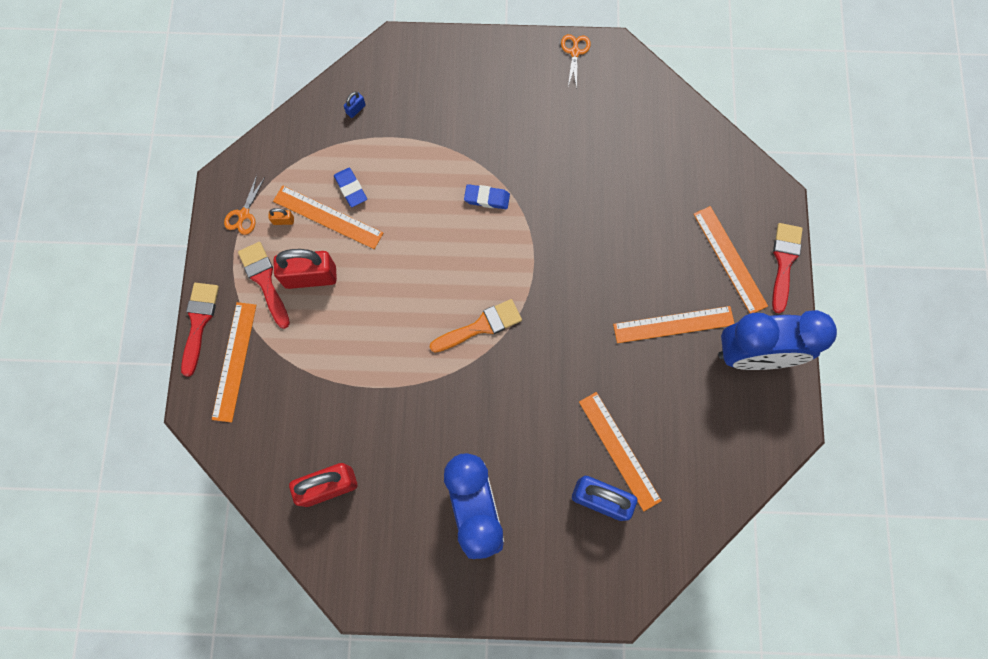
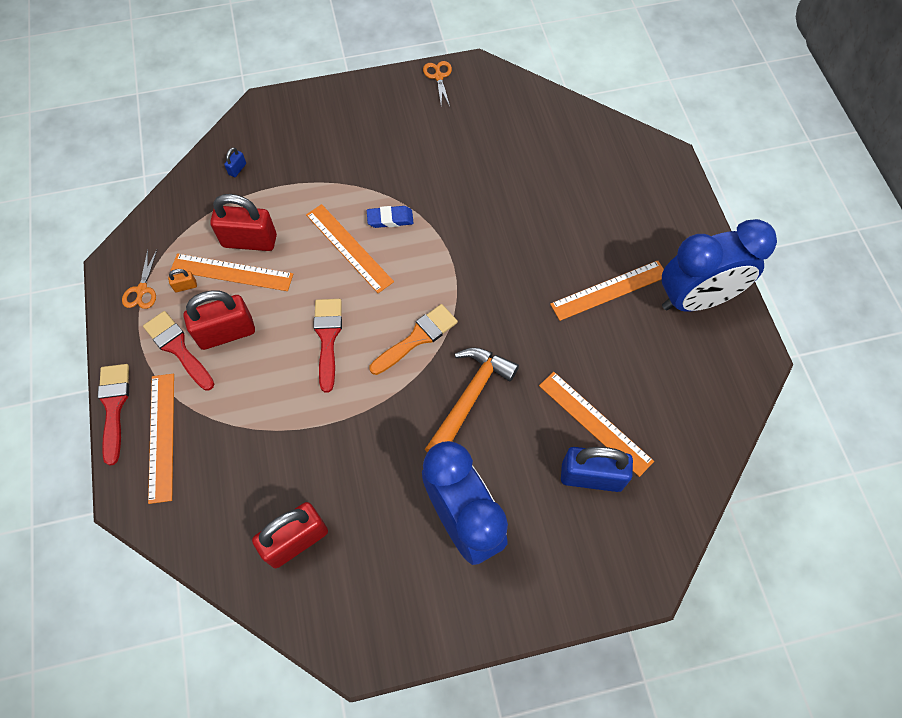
camera: 15 degrees left, 10 degrees down
blue eraser [334,168,367,207] -> red padlock [210,194,277,251]
orange ruler [694,206,768,313] -> orange ruler moved to [306,204,394,293]
red brush [772,223,803,314] -> red brush moved to [313,299,342,393]
none -> orange hammer [425,347,519,452]

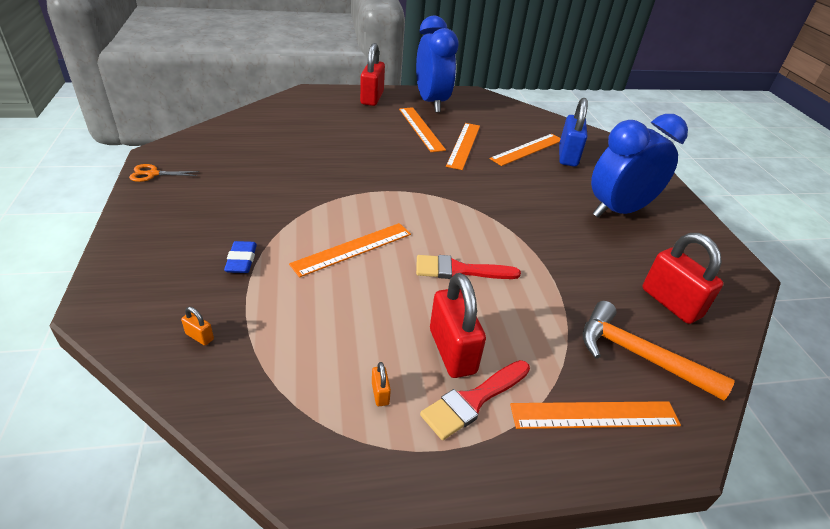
camera: 90 degrees left, 25 degrees down
red brush [98,364,129,466] -> none
orange scissors [122,250,157,309] -> none
orange ruler [170,253,293,291] -> orange ruler moved to [446,123,480,170]
red padlock [210,194,277,251] -> red padlock moved to [360,43,385,106]
blue padlock [224,147,246,177] -> orange padlock [181,307,214,345]
blue eraser [367,206,413,228] -> blue eraser moved to [224,241,257,273]
orange brush [369,304,458,375] -> none
orange hammer [425,347,519,452] -> orange hammer moved to [583,301,735,401]

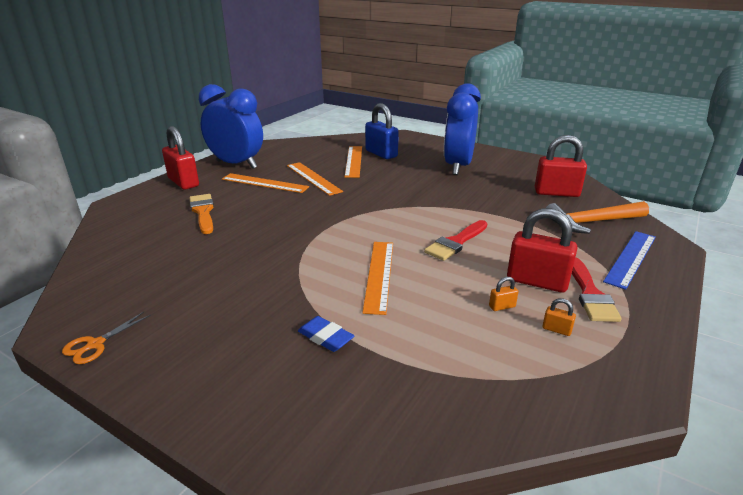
camera: 45 degrees left, 10 degrees down
orange padlock [181,307,214,345] -> orange padlock moved to [489,277,518,311]
orange ruler [510,401,681,429] -> blue ruler [603,231,656,290]
none -> orange brush [189,194,214,234]

